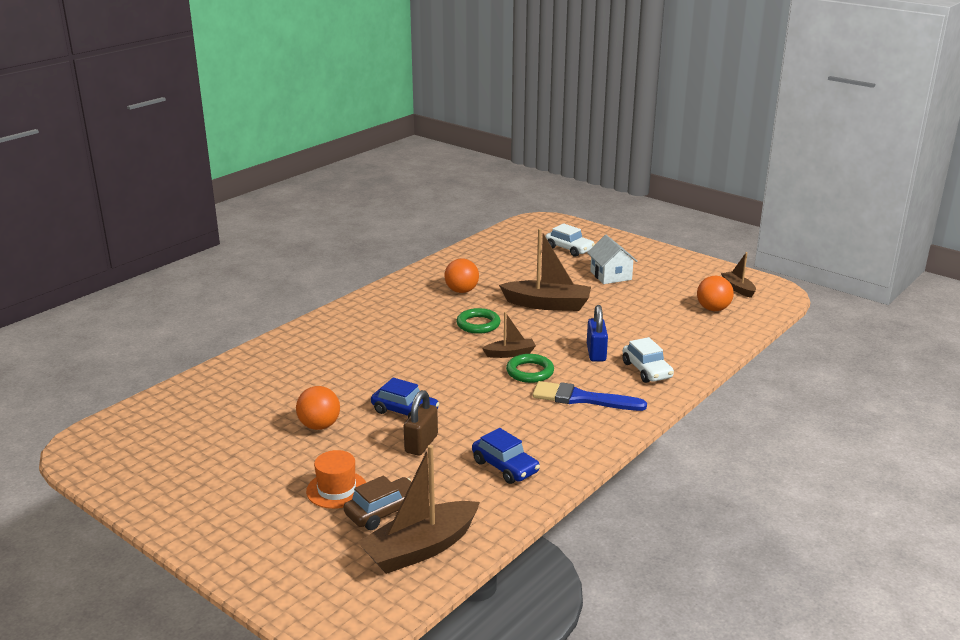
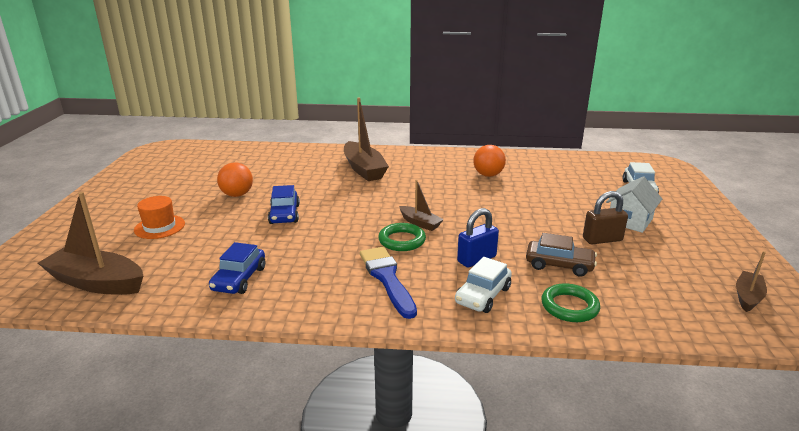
camera: 55 degrees right, 0 degrees up
brown car [344,475,411,530] -> brown car moved to [526,233,597,277]
brown padlock [404,390,438,456] -> brown padlock moved to [583,191,628,244]
green ring [456,308,501,334] -> green ring moved to [541,283,600,322]
brown boat [499,229,591,311] -> brown boat moved to [344,97,389,181]
orange ball [697,276,734,311] -> none

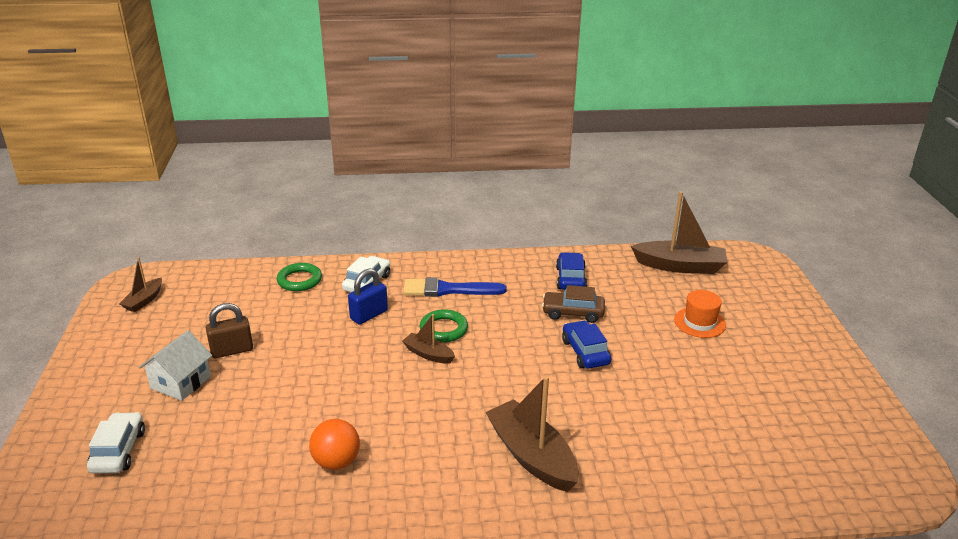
camera: 170 degrees right, 5 degrees up
orange ball [217,162,253,197] -> none
blue brush [360,247,417,319] -> blue brush turned 120 degrees clockwise [403,277,507,297]
brown car [526,233,597,277] -> brown car moved to [542,285,605,323]

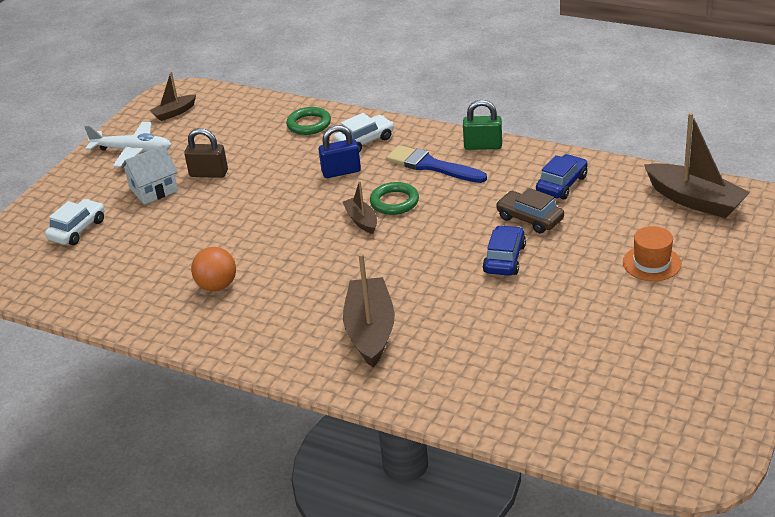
camera: 35 degrees right, 5 degrees up
none -> white plane [84,122,172,167]
none -> green padlock [463,100,502,150]

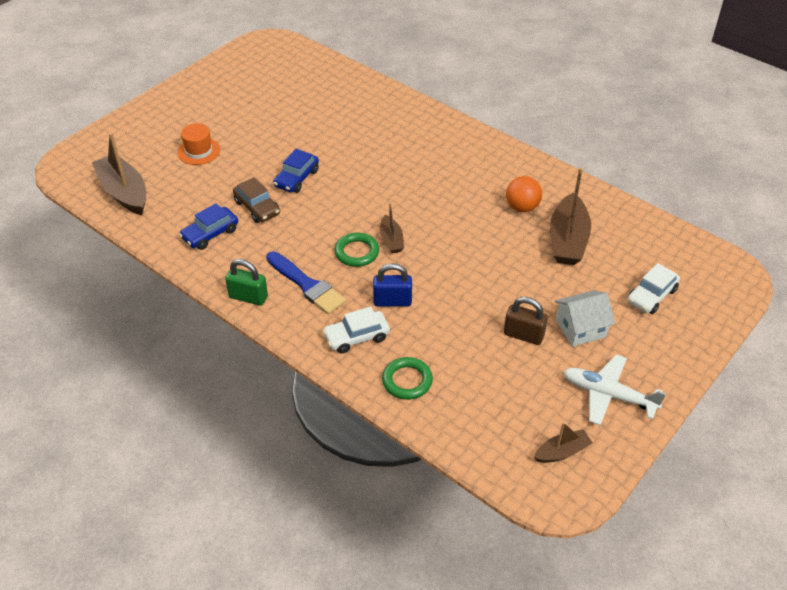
camera: 170 degrees left, 10 degrees up
brown boat [343,253,395,367] -> brown boat moved to [550,167,591,265]

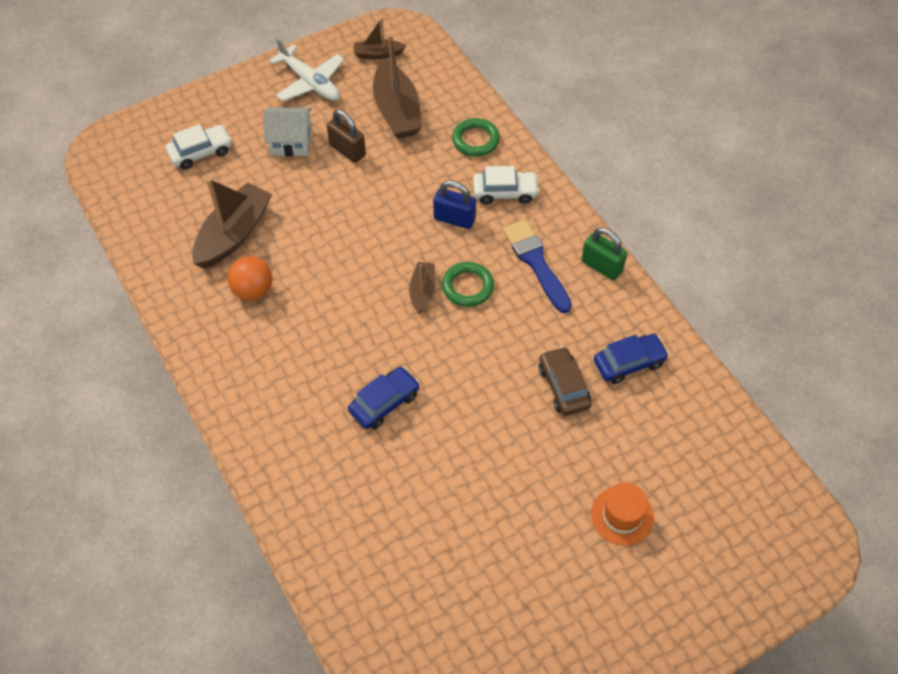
camera: 160 degrees left, 10 degrees up
brown boat [92,133,146,215] -> brown boat moved to [373,34,422,139]
blue car [273,149,319,193] -> blue car moved to [348,367,420,429]

